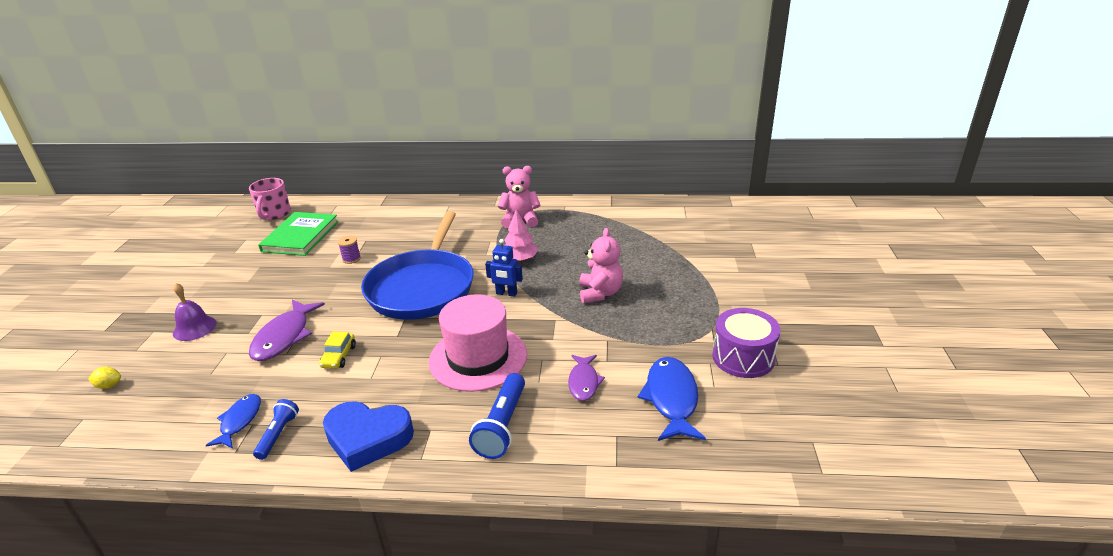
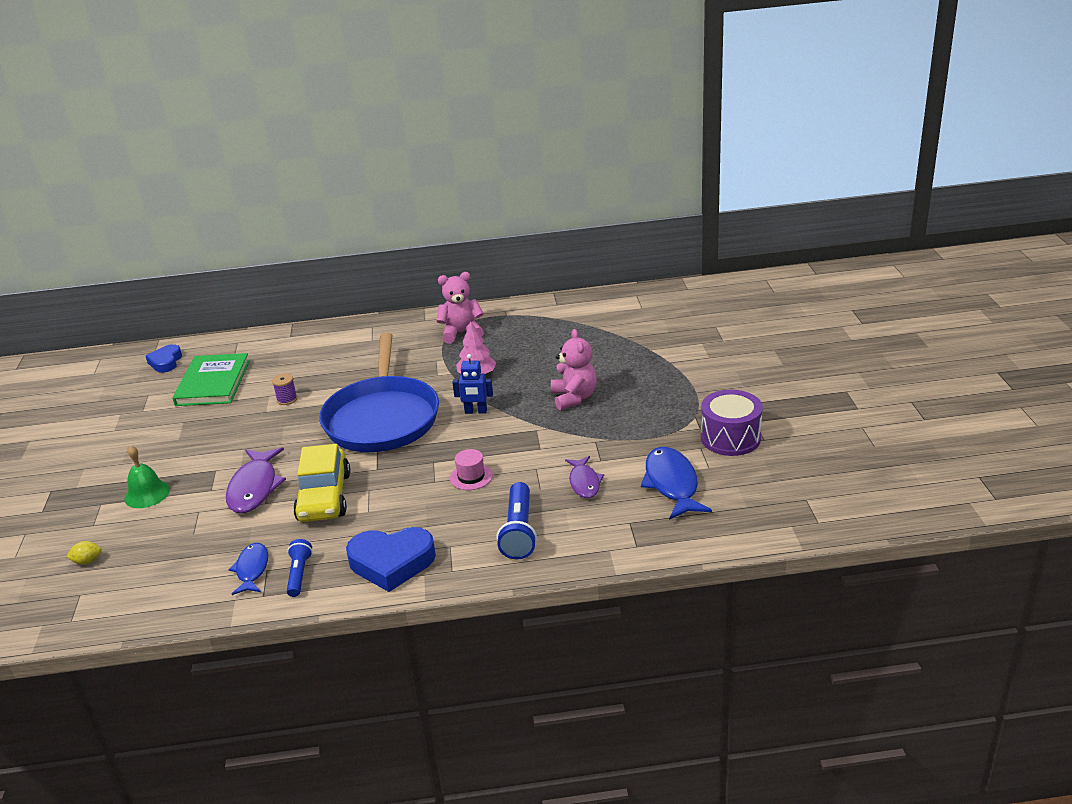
camera: 10 degrees left, 0 degrees up
purple bell [173,283,217,341] -> green bell [124,446,170,508]
pink mug [249,178,291,220] -> blue heart [146,344,182,373]
yellow car [319,331,356,369] -> yellow car [293,444,350,522], size x2.00
pink hat [429,294,527,392] -> pink hat [450,449,493,490], size x0.43

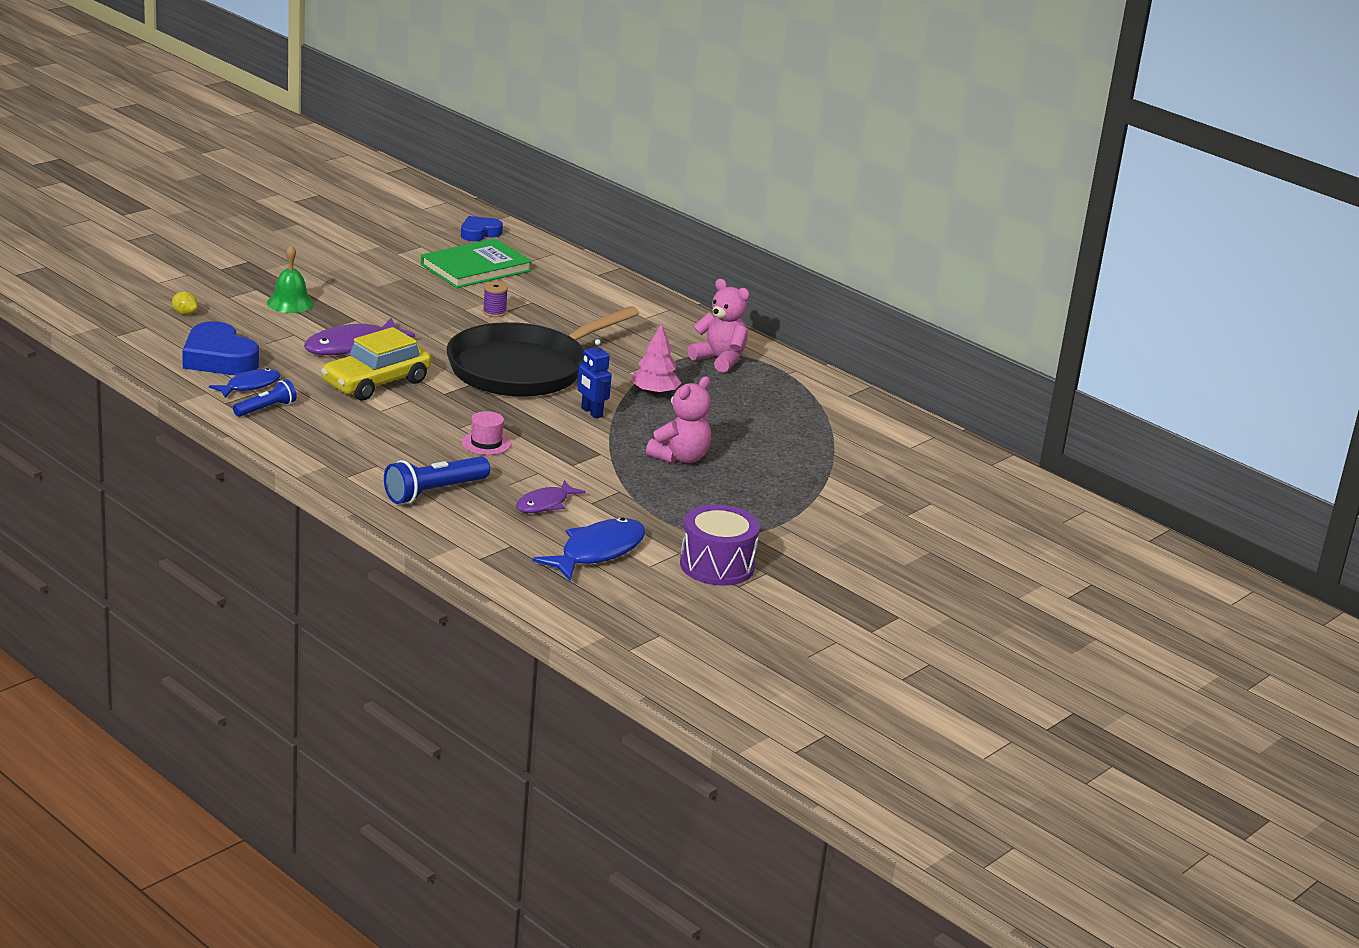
camera: 45 degrees right, 5 degrees down
blue pan [319,332,439,452] -> black pan [446,306,639,397]
blue heart [346,527,436,592] -> blue heart moved to [182,321,259,375]

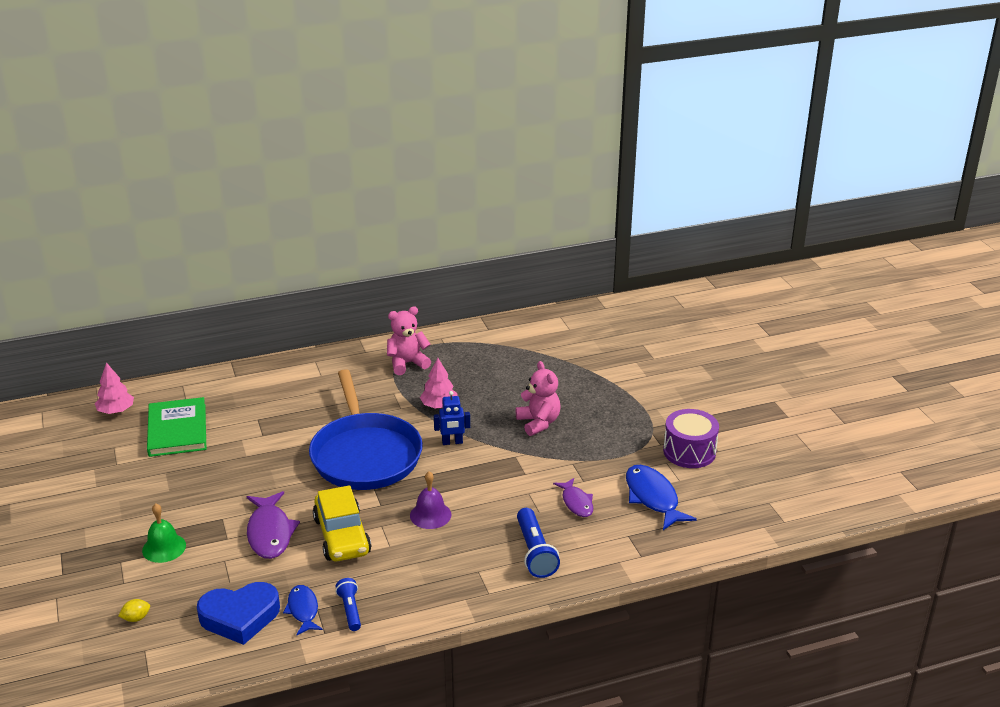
camera: 60 degrees left, 5 degrees up
black pan [446,306,639,397] -> blue pan [309,369,423,490]
blue heart [461,216,503,241] -> pink tree [95,362,134,414]
pink hat [462,411,511,455] -> none
purple spool [483,282,508,317] -> none
none -> purple bell [410,471,452,529]

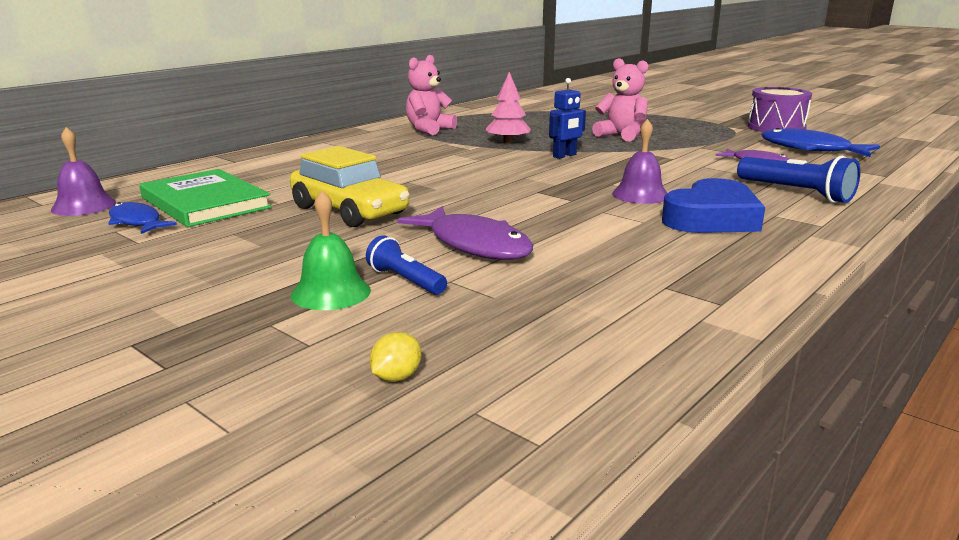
camera: 30 degrees left, 10 degrees down
pink tree [95,362,134,414] -> purple bell [51,127,116,216]
blue heart [197,582,280,645] -> blue heart moved to [662,178,765,233]
blue fish [283,585,323,635] -> blue fish moved to [108,202,177,234]
blue pan [309,369,423,490] -> none
yellow car [313,485,371,561] -> yellow car moved to [290,146,410,227]
blue flashlight [336,578,361,631] -> blue flashlight moved to [366,235,447,295]

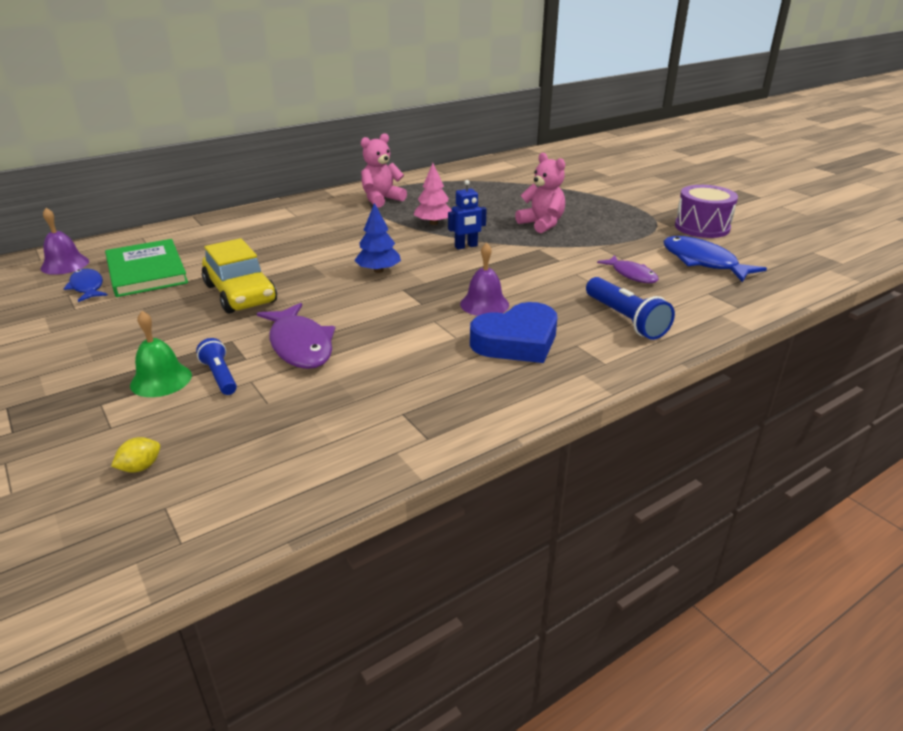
camera: 15 degrees right, 10 degrees up
none -> blue tree [354,203,401,273]

